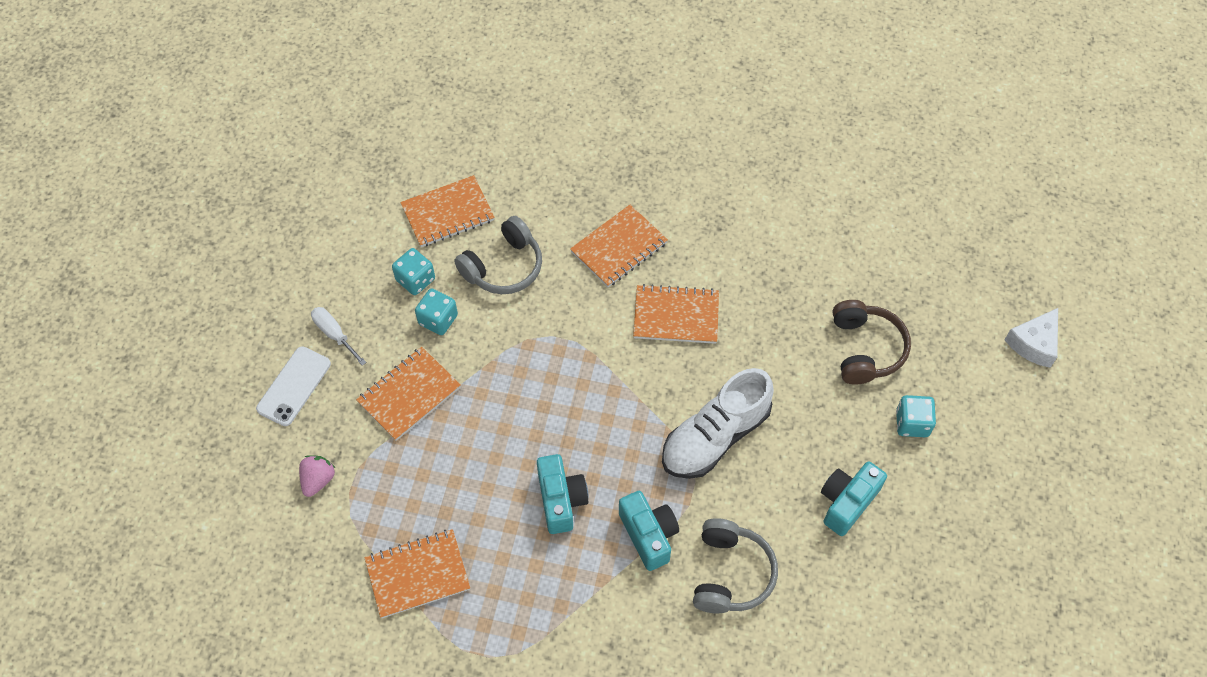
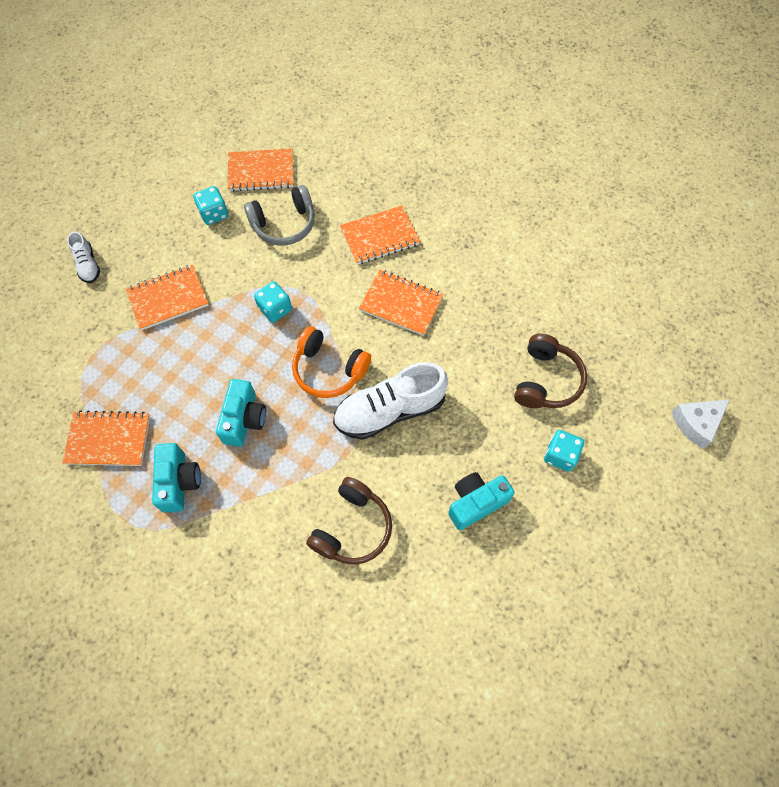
camera: 20 degrees right, 5 degrees up
white phone [256,346,331,426] -> white shoe [67,231,100,283]
pink strawberry [299,455,335,497] -> none
white screwdriver [311,307,367,366] -> none
turquoise dice [415,288,458,335] -> turquoise dice moved to [254,281,292,323]
turquoise camera [619,491,679,571] -> turquoise camera moved to [152,443,201,513]
grey headphones [693,518,778,614] -> brown headphones [306,477,392,565]
none -> orange headphones [292,326,371,398]

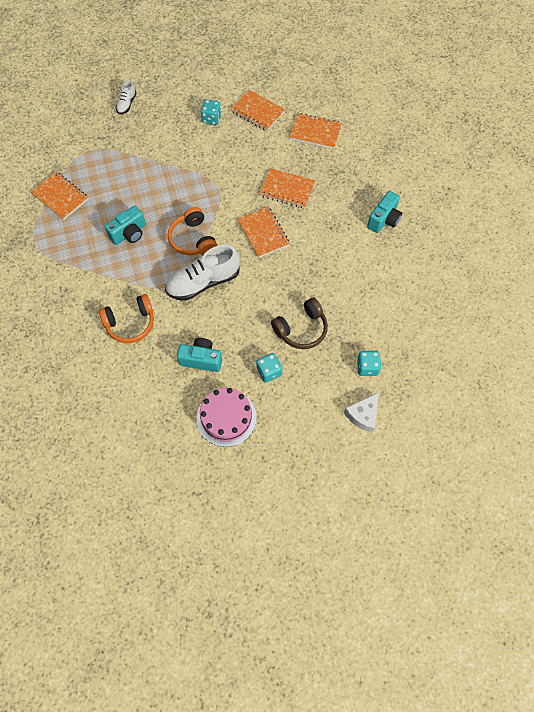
camera: 40 degrees right, 0 degrees up
orange notebook [126,265,209,331] -> orange notebook moved to [290,113,342,149]
turquoise camera [152,443,201,513] -> turquoise camera moved to [367,191,402,233]
grey headphones [244,185,315,245] -> none
turquoise dice [254,281,292,323] -> turquoise dice moved to [357,351,381,376]
brown headphones [306,477,392,565] -> orange headphones [99,294,154,343]
white shoe [333,362,448,440] -> white shoe turned 45 degrees counterclockwise [165,245,240,301]
white cheese [671,399,730,449] -> white cheese turned 60 degrees counterclockwise [344,393,379,433]
none -> pink cake [197,388,257,447]

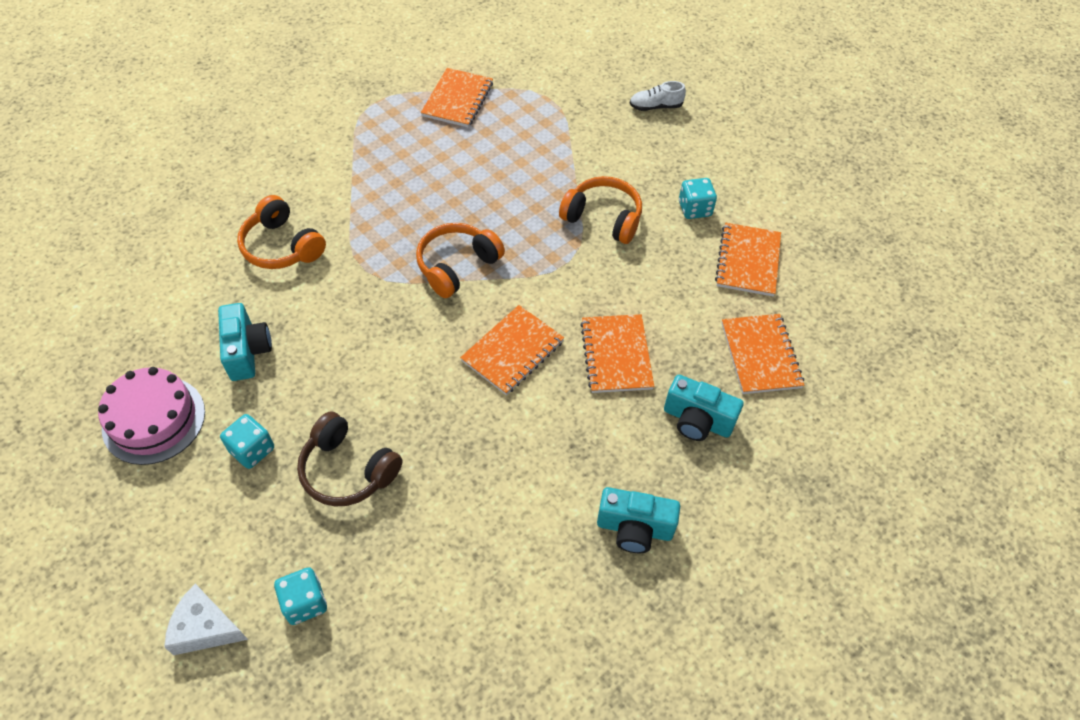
camera: 65 degrees right, 10 degrees down
turquoise camera [105,206,146,245] -> turquoise camera moved to [664,375,743,441]
white shoe [165,245,240,301] -> none
none -> orange headphones [559,176,642,244]

